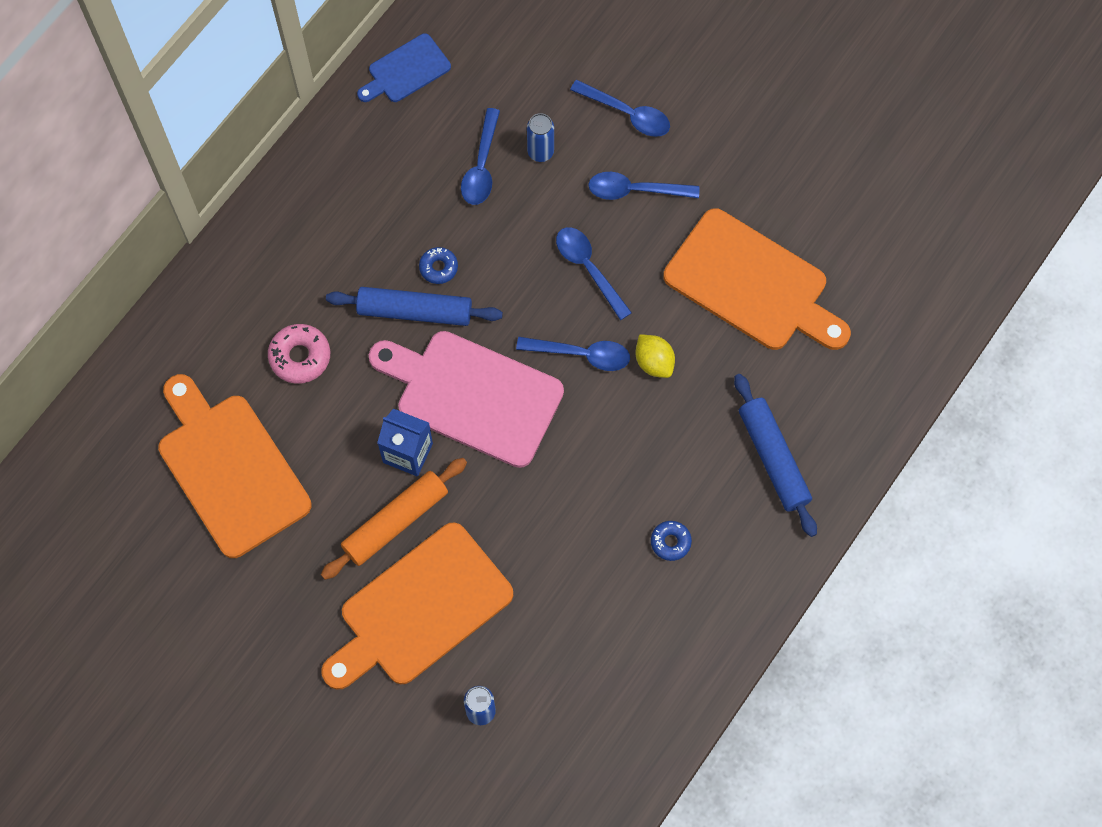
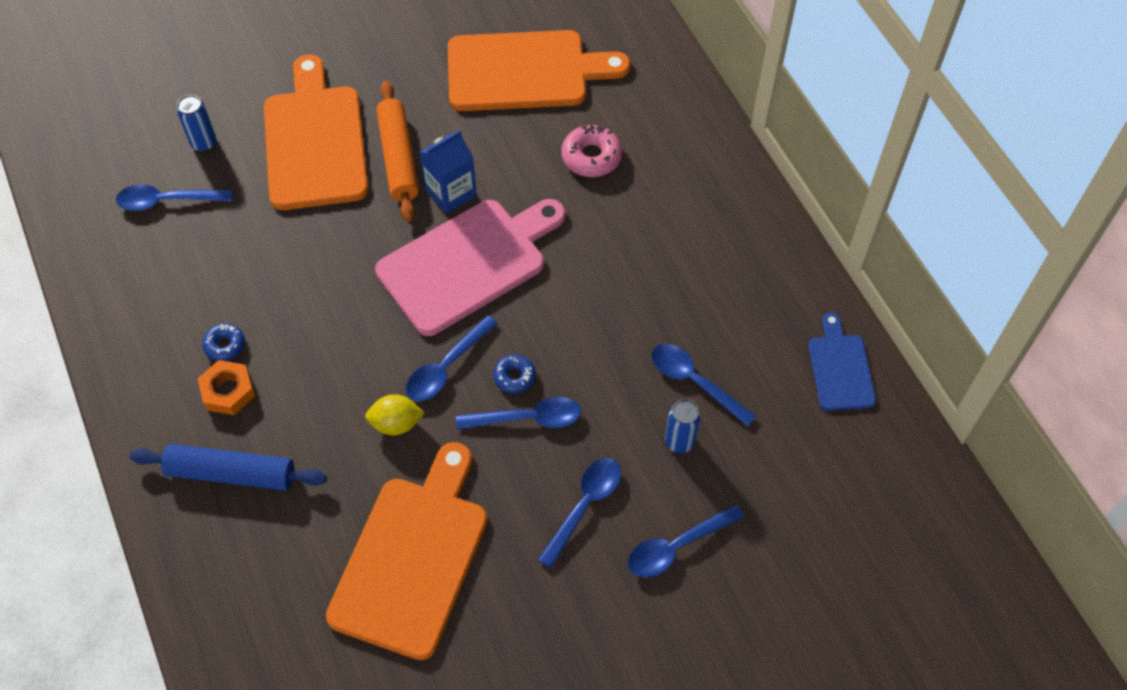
camera: 120 degrees right, 10 degrees down
blue rolling pin [326,287,503,326] -> none
blue donut [419,247,458,284] -> blue donut moved to [493,355,536,394]
orange cutting board [663,208,851,350] -> orange cutting board turned 135 degrees clockwise [326,442,487,660]
none -> blue spoon [116,184,232,211]
none -> orange nut [198,360,255,415]

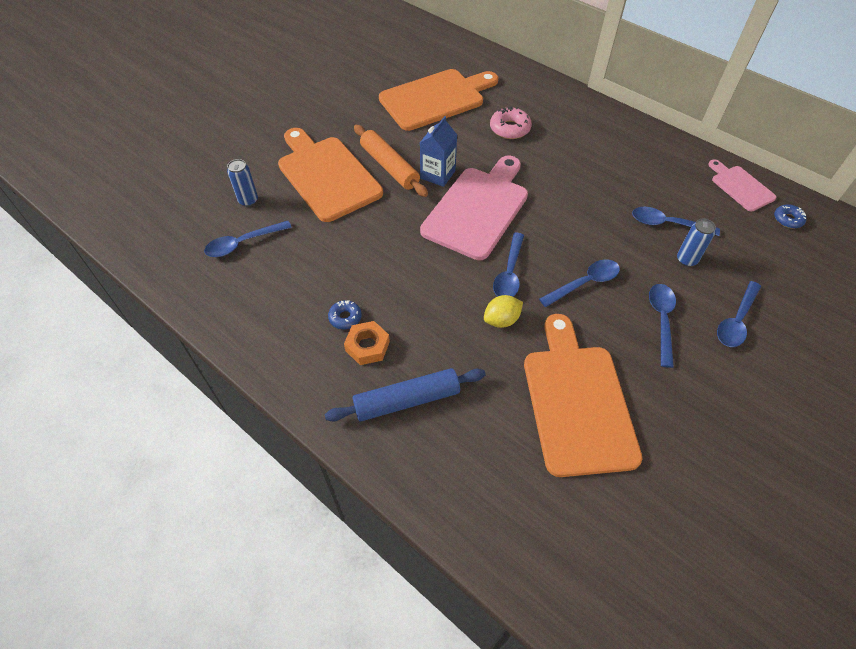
camera: 25 degrees left, 5 degrees down
blue donut [493,355,536,394] -> blue donut moved to [774,205,807,228]
blue cutting board [808,312,876,411] -> pink cutting board [708,159,776,211]

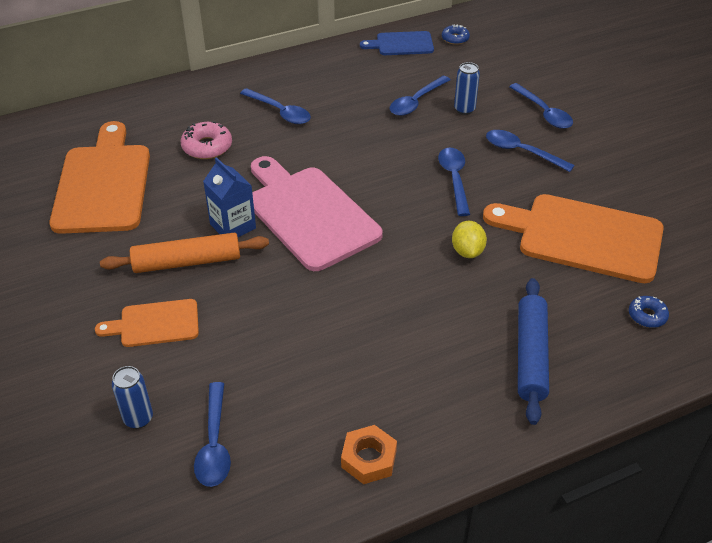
camera: 65 degrees left, 10 degrees down
orange cutting board [278,128,383,222] -> orange cutting board [95,299,199,347], size x0.52
blue donut [328,300,362,329] -> blue donut moved to [629,296,669,328]
orange nut [344,321,390,365] -> orange nut moved to [341,425,397,484]
blue spoon [493,233,524,297] -> blue spoon moved to [240,88,311,124]
pink cutting board [708,159,776,211] -> blue cutting board [360,31,434,55]

